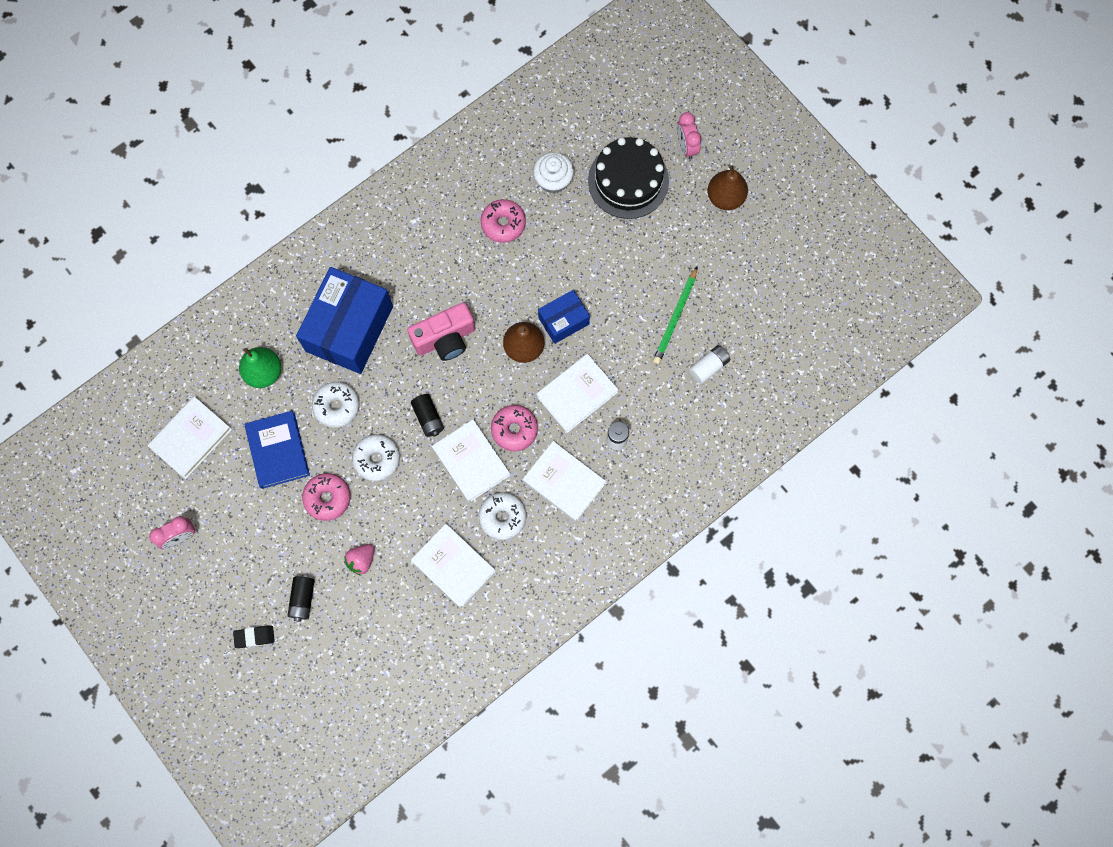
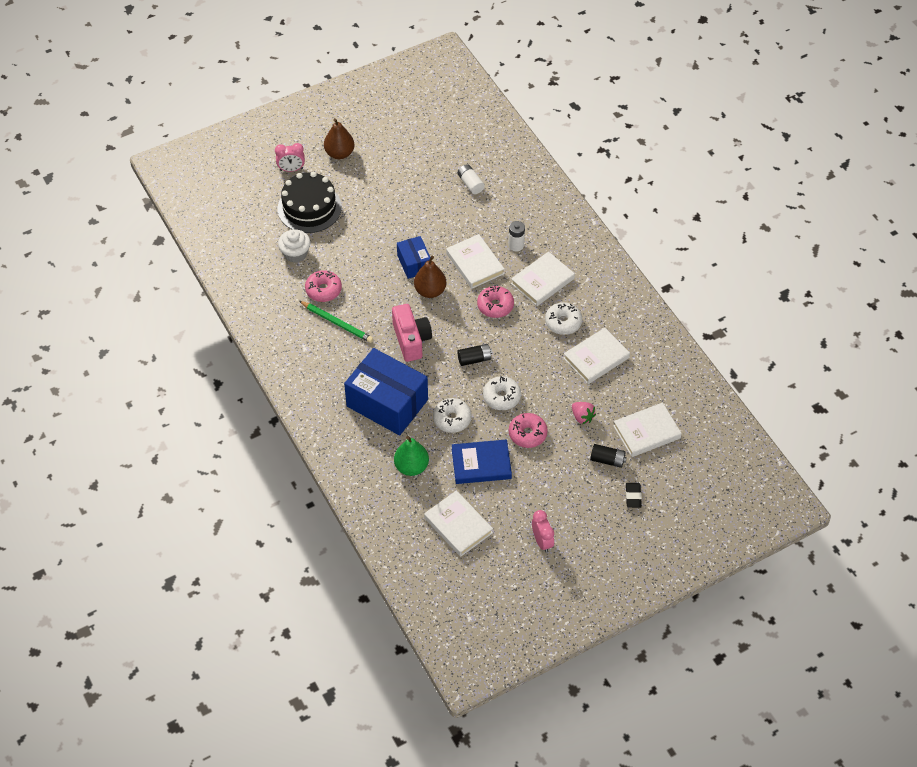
camera: 80 degrees left, 20 degrees down
white book [432,419,510,503] -> white book moved to [613,402,682,457]
green pencil [653,266,698,364] -> green pencil moved to [299,301,373,343]

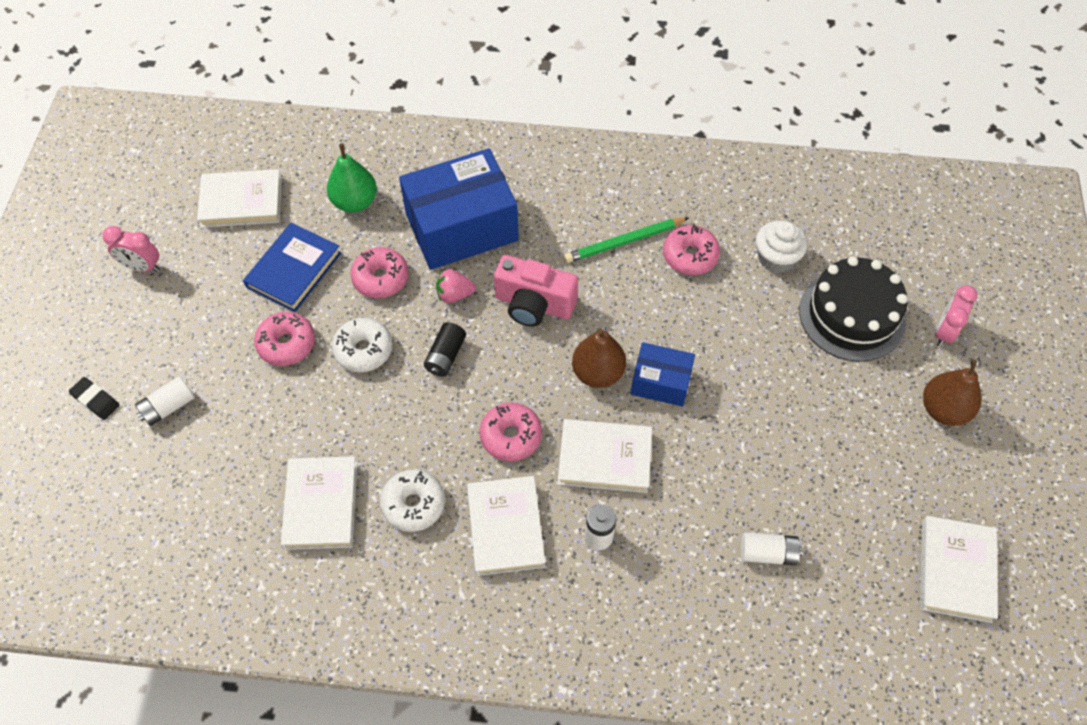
camera: 125 degrees right, 5 degrees up
white donut [433,398,472,433] -> pink donut [351,247,409,298]
pink strawberry [572,402,596,424] -> pink strawberry moved to [436,269,476,303]
black battery [590,444,627,468] -> white battery [135,377,194,426]
white book [613,402,682,457] -> white book moved to [920,516,998,623]

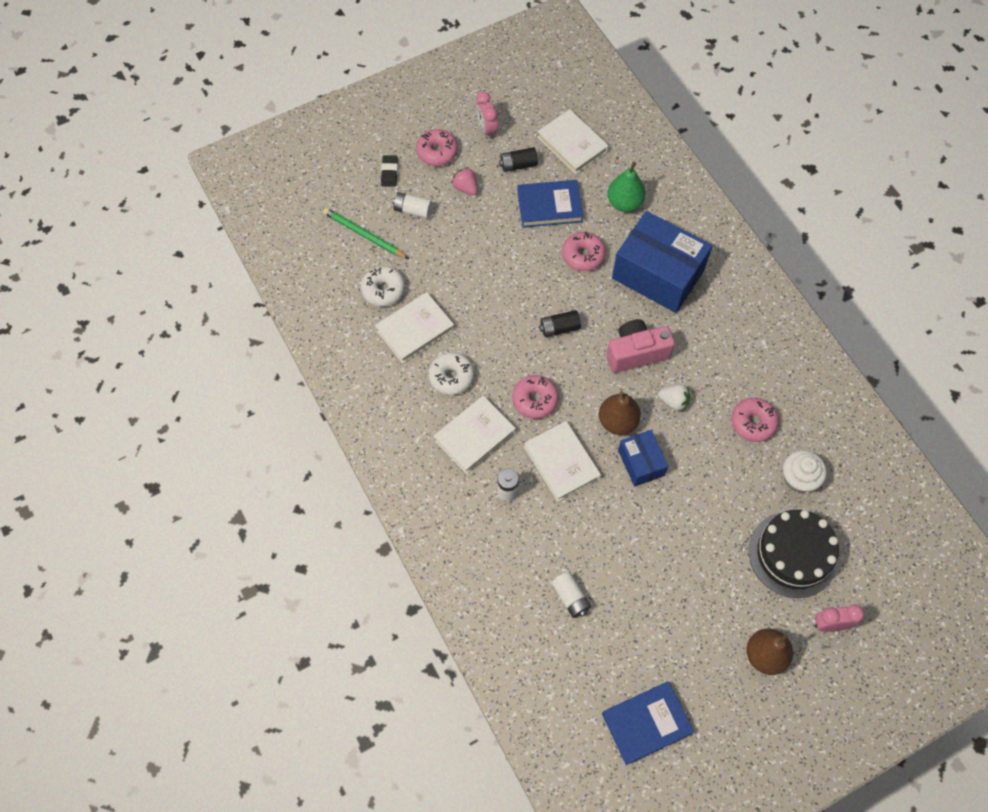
camera: 55 degrees right, 5 degrees up
pink donut [254,312,315,366] -> pink donut moved to [416,129,458,166]
white donut [332,318,392,372] -> white donut moved to [361,266,405,307]
pink strawberry [436,269,476,303] -> pink strawberry moved to [452,167,478,196]
pink camera [494,255,578,327] -> pink camera turned 90 degrees clockwise [606,319,675,373]
green pencil [564,218,689,263] -> green pencil moved to [323,208,409,259]
white book [920,516,998,623] -> blue book [602,681,694,765]
none -> black battery [499,147,538,172]
none -> white strawberry [658,384,690,411]

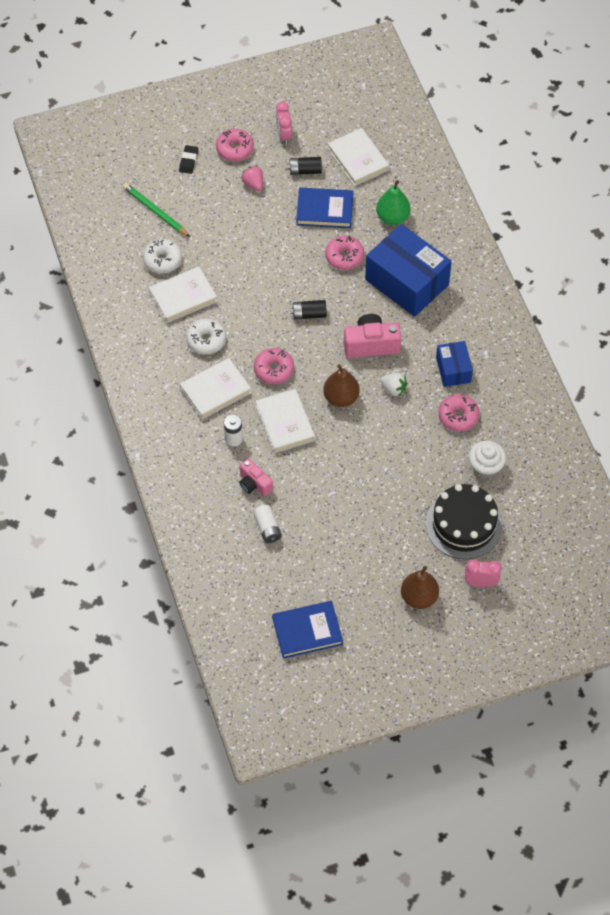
camera: 10 degrees right, 5 degrees down
white battery [393,192,432,218] -> none
blue box [618,430,668,487] -> blue box moved to [436,341,473,387]
none -> pink camera [239,458,273,496]

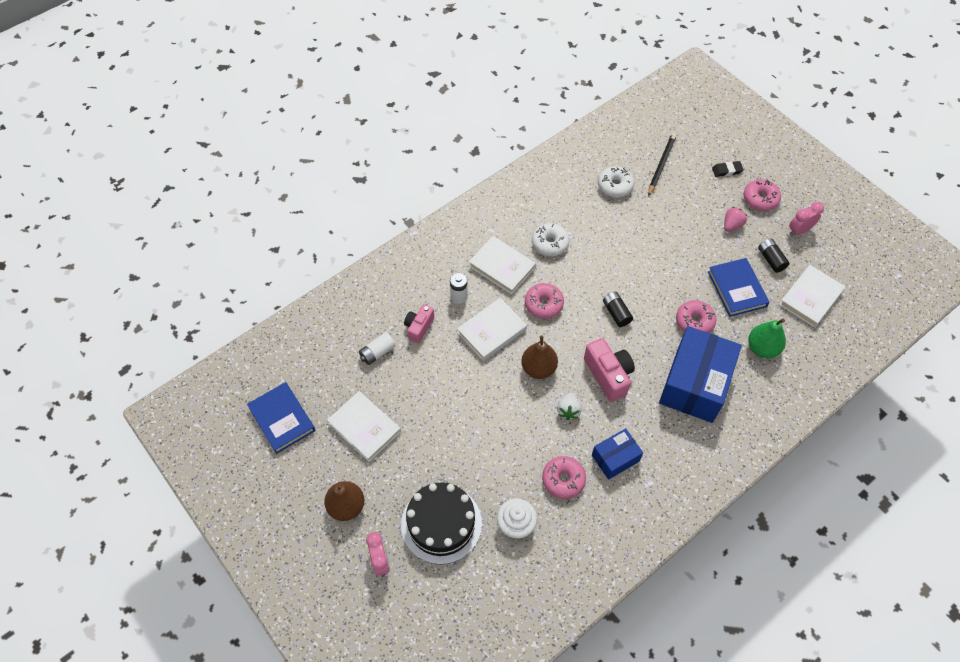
camera: 70 degrees right, 0 degrees up
green pencil [123,183,190,237] -> black pencil [648,132,677,196]
white book [149,267,217,323] -> white book moved to [327,391,401,462]

